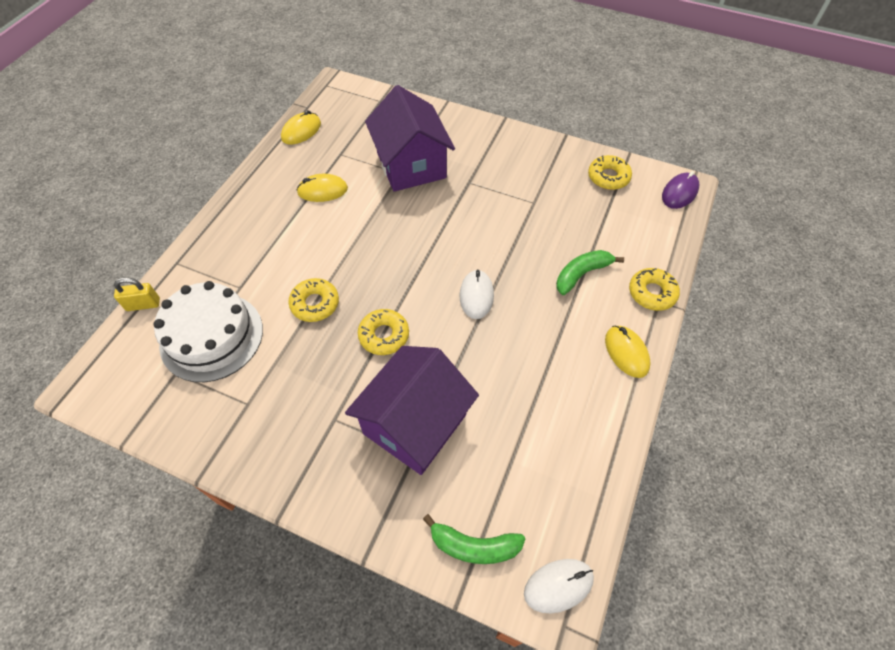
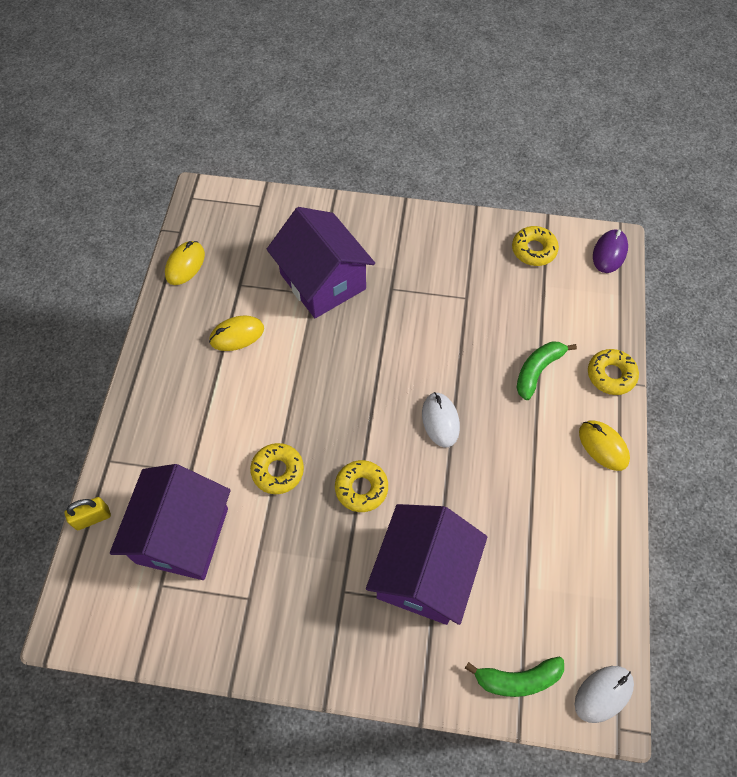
camera: 15 degrees left, 5 degrees up
white cake [153,281,263,382] -> purple house [110,464,231,580]

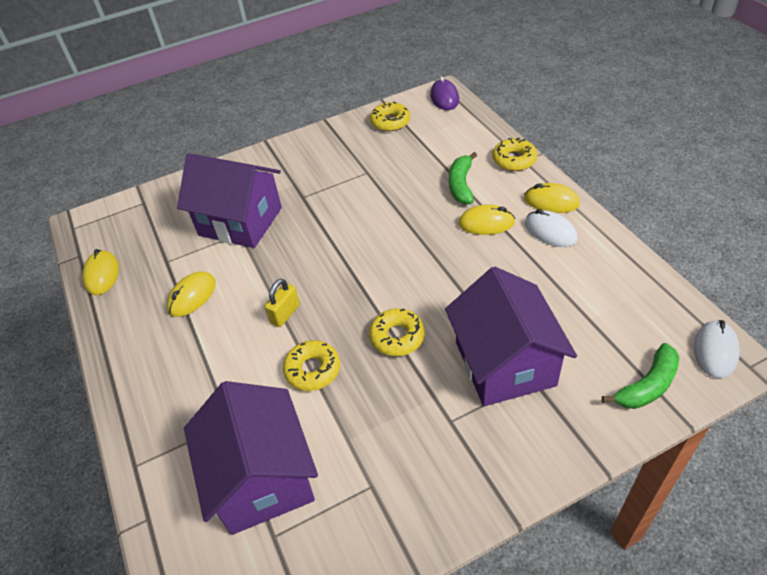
camera: 30 degrees left, 15 degrees down
yellow padlock [64,497,111,530] -> yellow padlock moved to [265,279,300,327]
white mouse [422,392,460,447] -> white mouse moved to [525,209,578,247]
none -> yellow mouse [458,205,515,235]

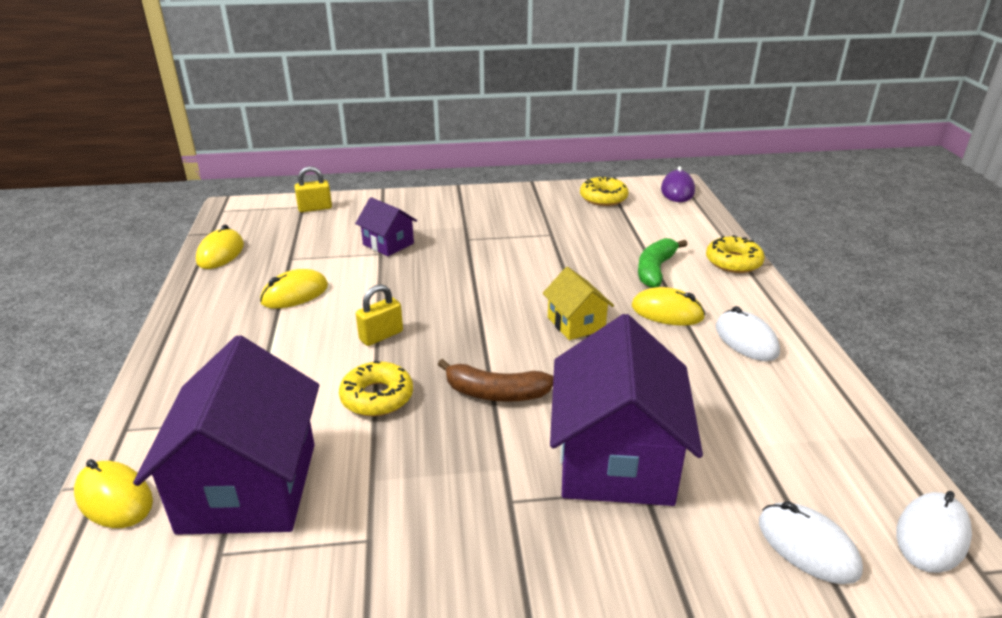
camera: 15 degrees right, 15 degrees down
purple house [177,153,282,248] -> purple house [355,197,417,256], size x0.50
yellow donut [369,309,425,356] -> brown banana [438,359,554,402]
yellow mouse [524,183,580,213] -> yellow mouse moved to [74,459,153,528]
green banana [602,343,679,409] -> white mouse [759,501,863,584]
none -> yellow padlock [294,166,332,212]
none -> yellow house [543,267,614,340]

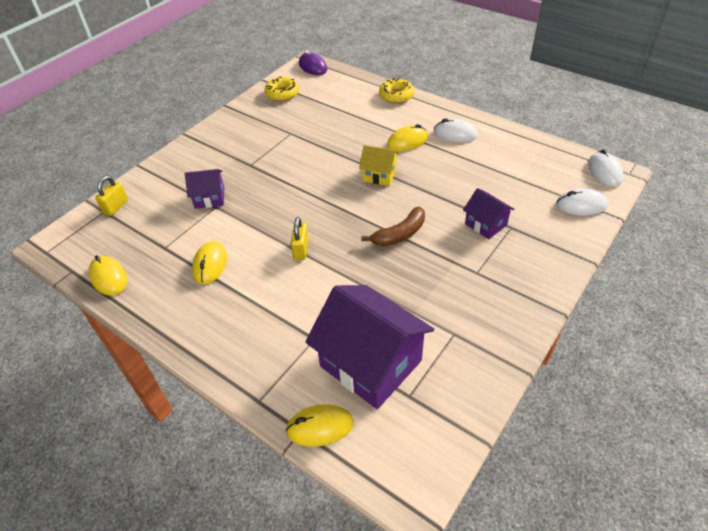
camera: 45 degrees left, 15 degrees up
yellow donut [339,361,413,416] -> none
purple house [550,314,703,506] -> purple house [463,188,515,239], size x0.50
green banana [638,238,688,288] -> none

